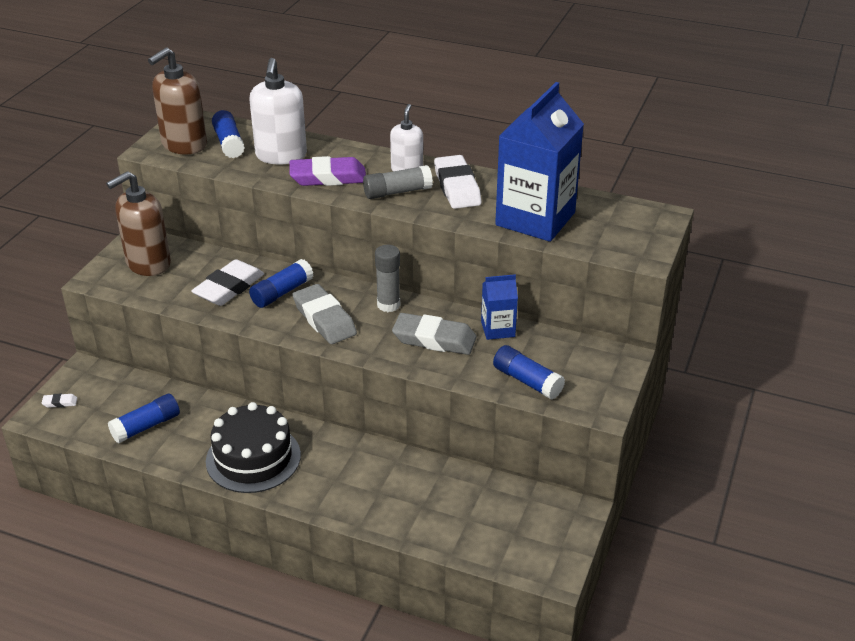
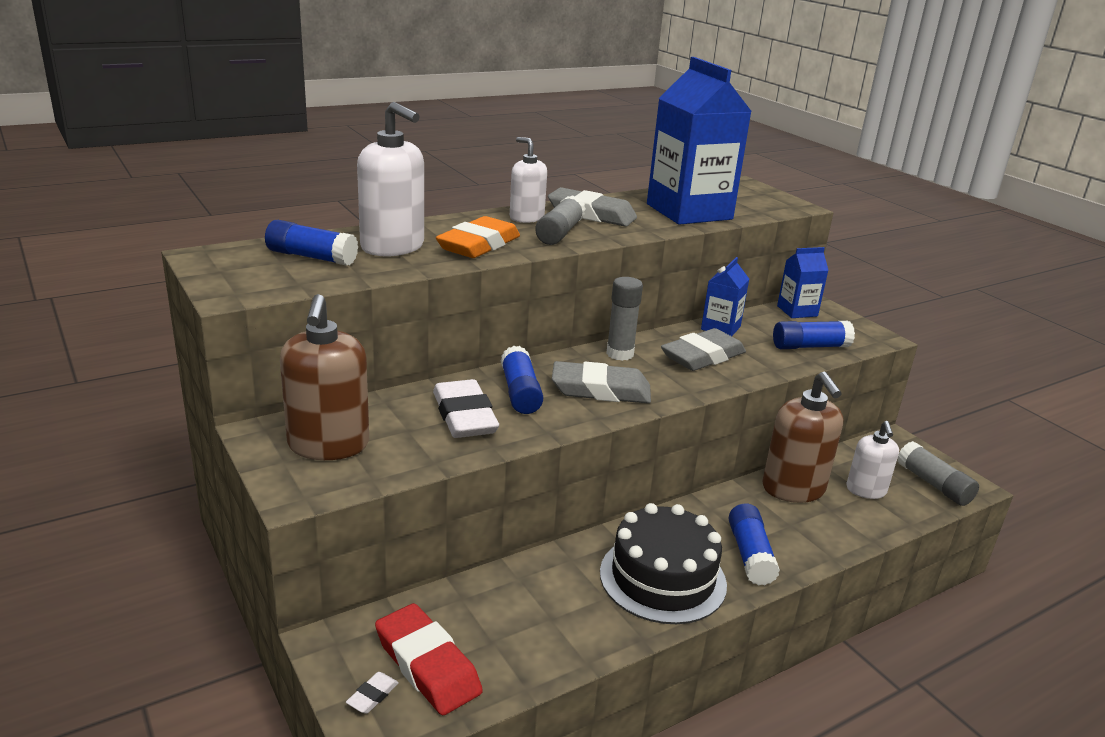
camera: 55 degrees left, 10 degrees down
blue glue stick [108,394,180,444] -> blue glue stick moved to [729,503,780,586]
brown soap dispenser [148,47,207,154] -> brown soap dispenser moved to [763,372,843,503]
purple eraser [289,156,366,186] -> orange eraser [436,216,520,258]
white eraser [434,155,481,209] -> grey eraser [548,187,637,227]
none -> red eraser [375,603,483,716]
none -> blue carton [777,247,828,318]
none -> white soap dispenser [846,421,899,499]
none -> grey glue stick [897,441,979,506]

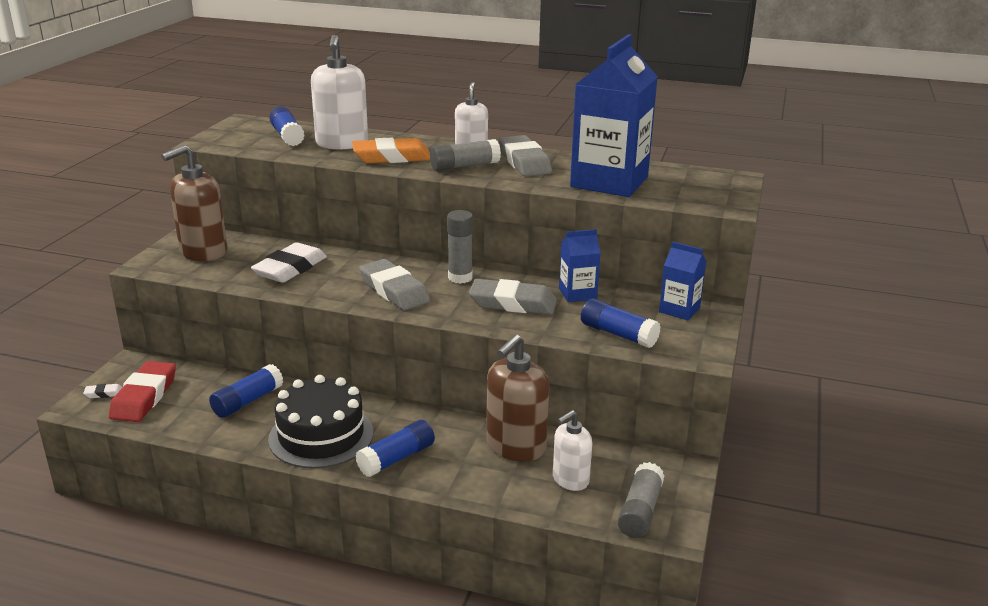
camera: 50 degrees right, 0 degrees up
blue glue stick [501,346,543,414] -> blue glue stick moved to [209,364,283,418]

